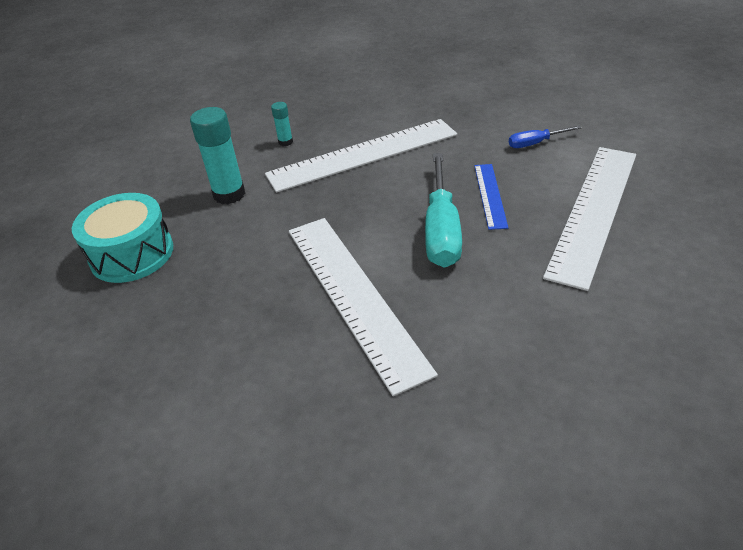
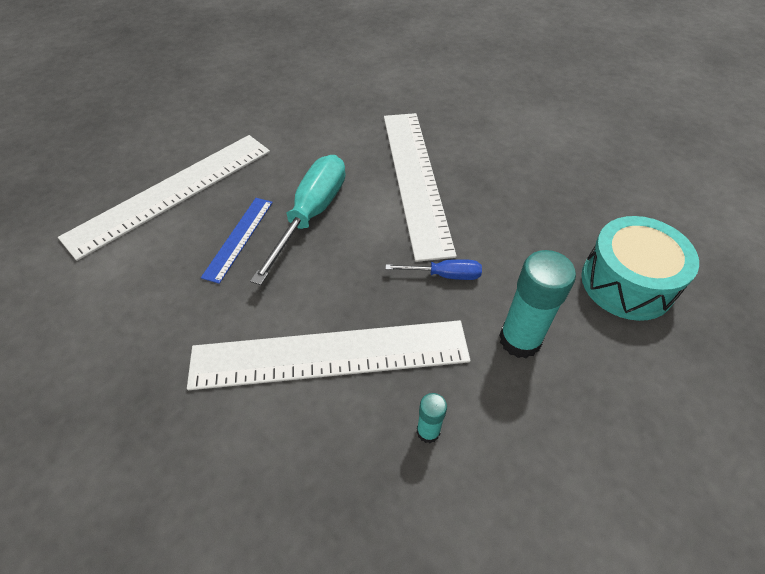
camera: 165 degrees left, 10 degrees up
blue screwdriver [509,125,581,148] -> blue screwdriver moved to [385,259,482,280]

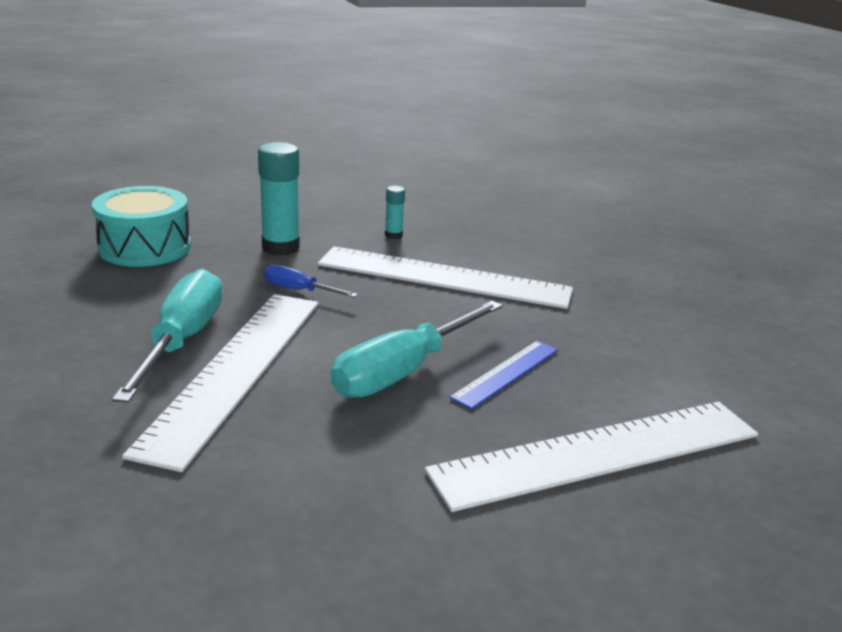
camera: 160 degrees left, 25 degrees down
none -> turquoise screwdriver [112,269,222,403]

